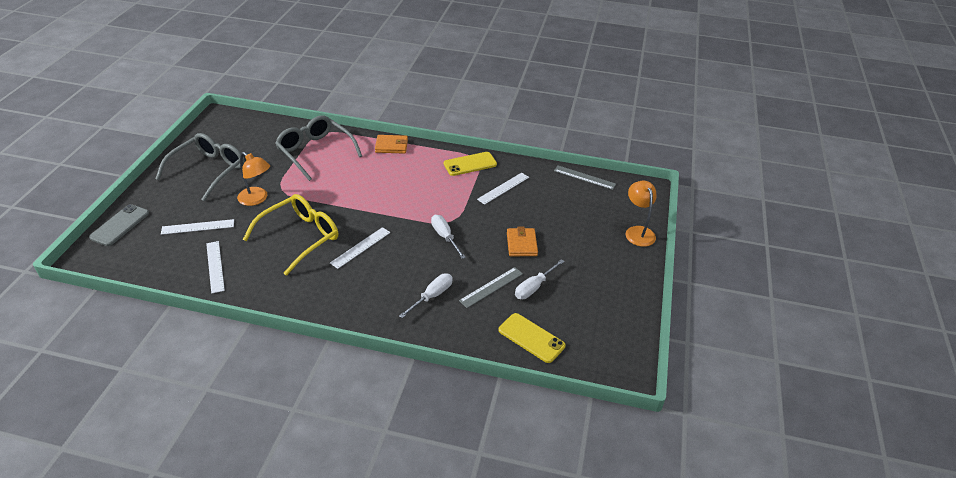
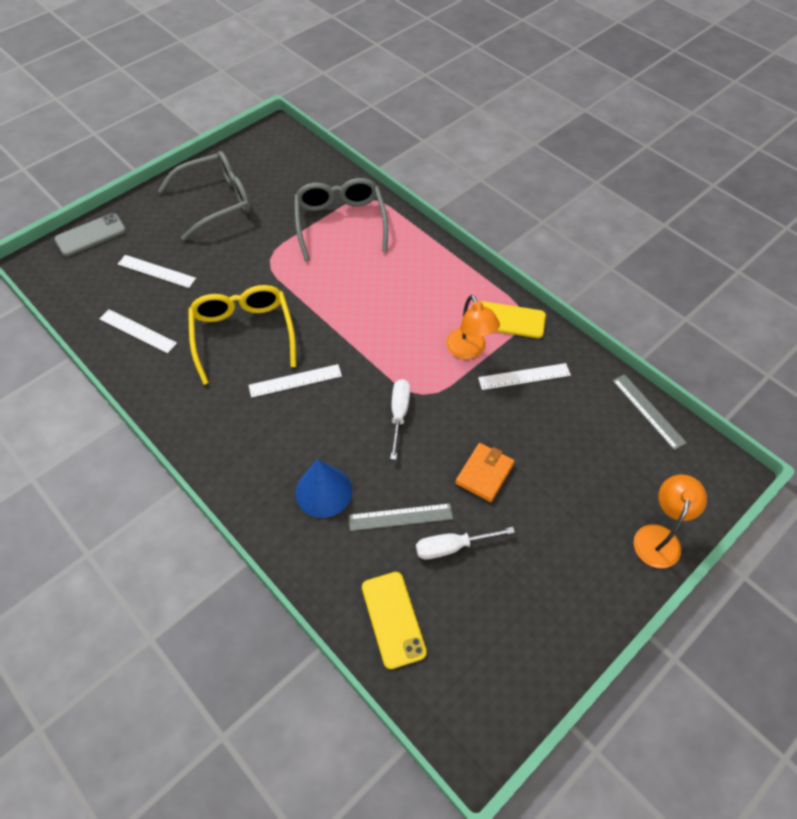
camera: 35 degrees right, 15 degrees up
white ruler [206,241,225,294] -> white ruler turned 75 degrees counterclockwise [99,309,177,353]
orange lamp [237,152,270,206] -> orange lamp moved to [446,295,500,359]
yellow glasses [243,194,338,276] -> yellow glasses turned 90 degrees counterclockwise [188,285,296,385]
orange wallet [375,135,408,154] -> none
white screwdriver [399,274,453,318] -> blue cone [295,459,352,518]

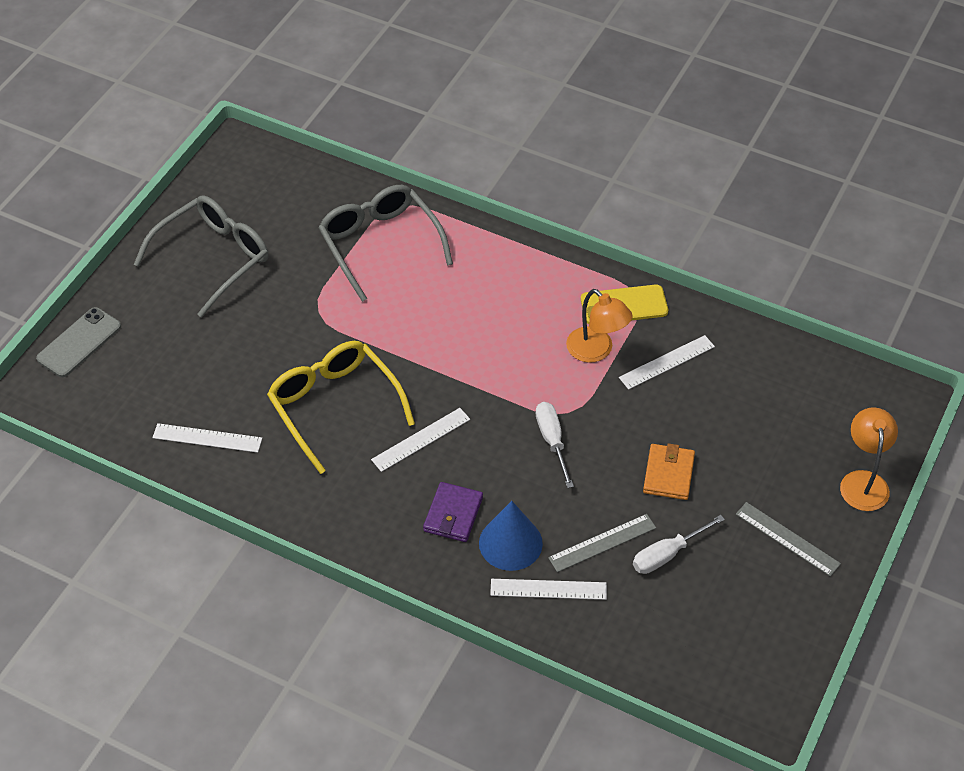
camera: 20 degrees left, 5 degrees down
white ruler [118,255,196,288] -> white ruler moved to [490,579,607,600]
yellow phone [362,572,427,669] -> none
grey ruler [612,374,687,450] -> grey ruler moved to [736,502,841,576]
none -> purple wallet [423,482,483,542]

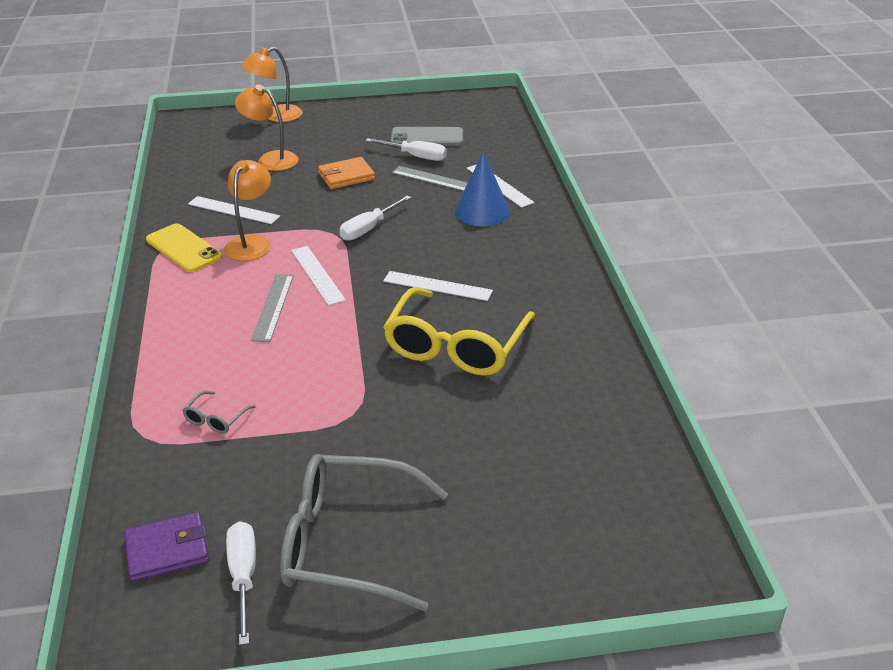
camera: 125 degrees left, 15 degrees down
grey phone [36,307,121,377] -> grey phone moved to [390,127,463,146]
white ruler [152,423,262,453] -> white ruler moved to [291,246,346,306]
grey glasses [318,185,453,302] -> grey glasses [182,391,256,434], size x0.40
purple wallet [423,482,483,542] -> purple wallet moved to [124,512,209,582]
grey ruler [736,502,841,576] -> grey ruler moved to [251,274,294,342]
none -> white screwdriver [226,521,256,645]
none -> orange lamp [235,84,299,171]

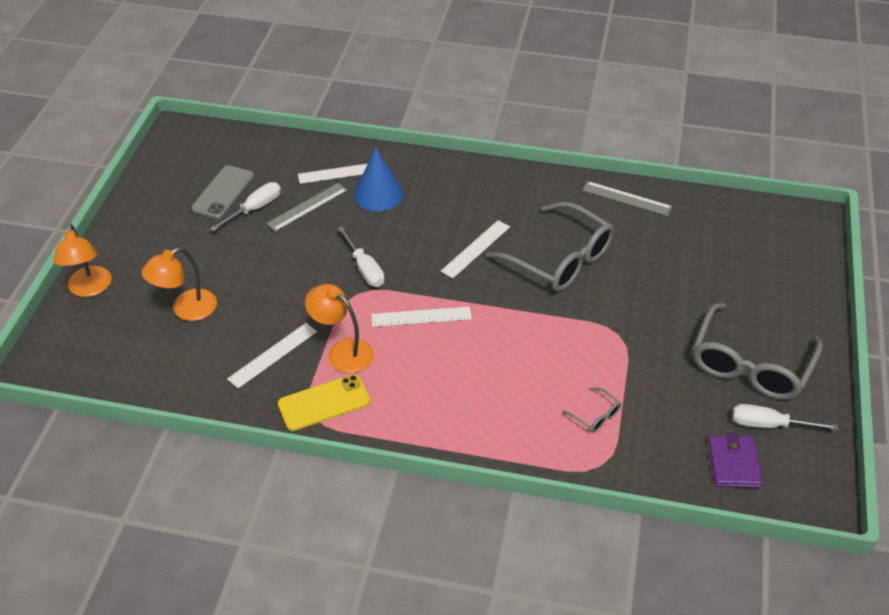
camera: 70 degrees left, 10 degrees up
grey ruler [251,274,294,342] -> grey ruler moved to [582,181,673,216]
orange wallet [318,157,375,189] -> none
yellow glasses [383,287,535,376] -> grey glasses [486,202,614,292]

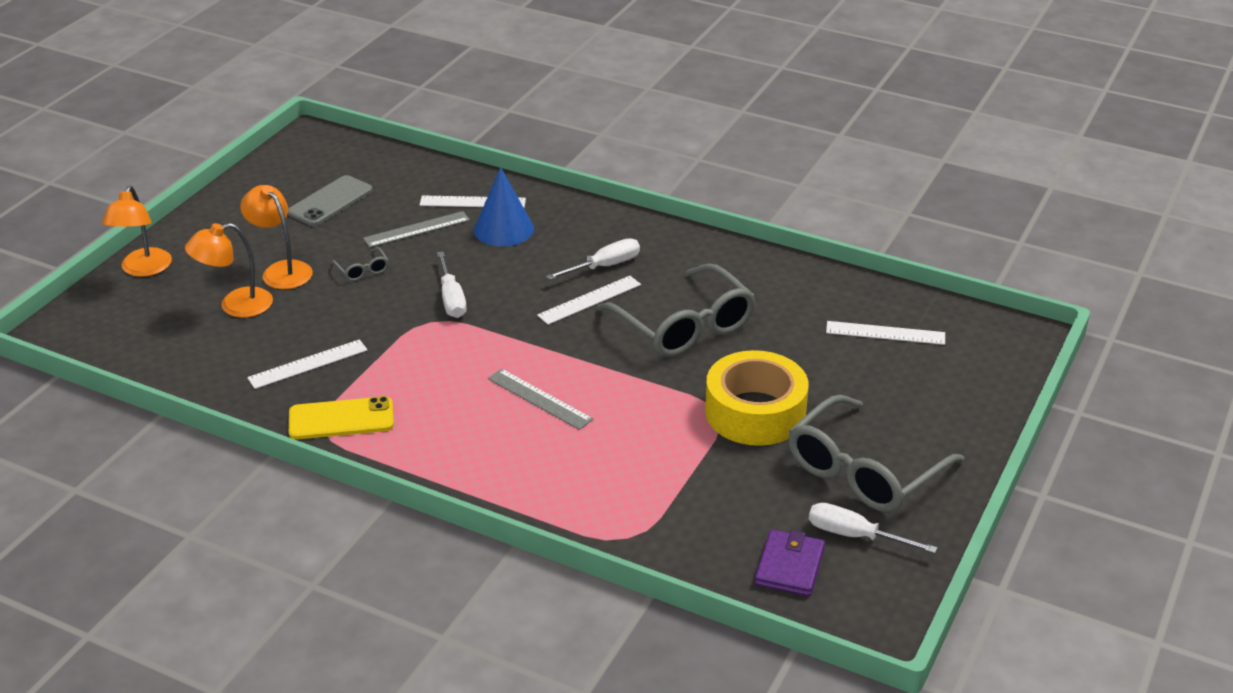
camera: 15 degrees right, 10 degrees down
white screwdriver [210,182,281,231] -> white screwdriver moved to [546,238,640,280]
orange lamp [305,284,374,373] -> orange lamp moved to [240,185,313,289]
white ruler [371,307,472,327] -> white ruler moved to [826,321,945,345]
grey glasses [562,388,621,432] -> grey glasses moved to [332,247,389,281]
grey ruler [582,181,673,216] -> grey ruler moved to [488,369,593,430]
none -> yellow tape [705,350,809,446]

